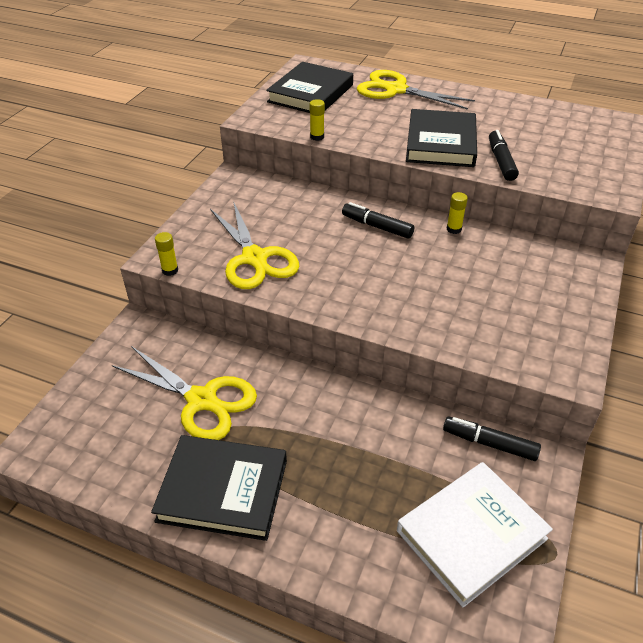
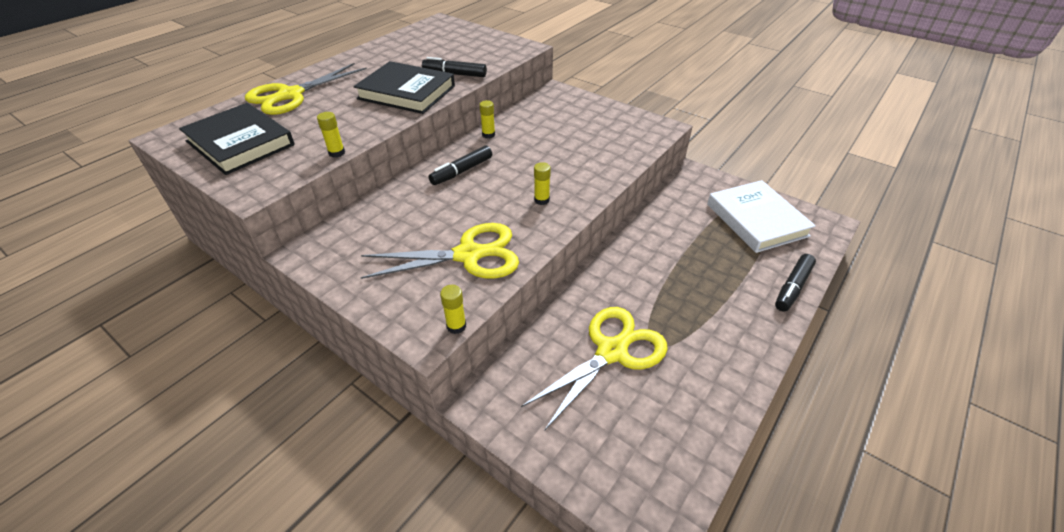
camera: 75 degrees left, 0 degrees up
black book [151,435,287,541] -> none
black marker [443,416,541,461] -> black marker moved to [775,254,816,311]
none -> yellow glue stick [534,162,551,205]

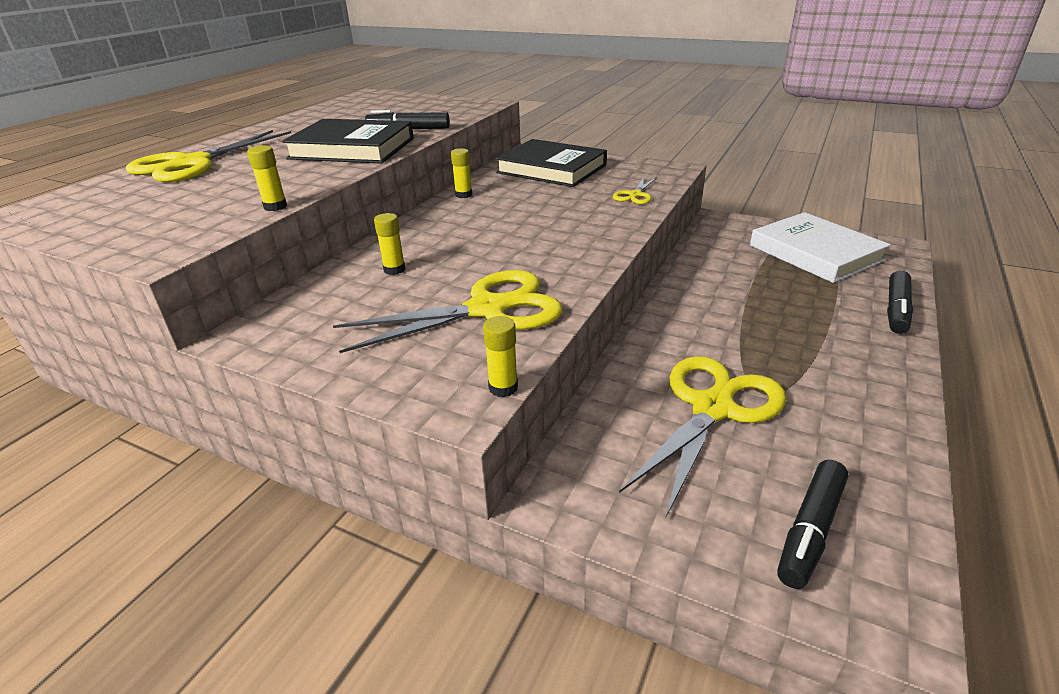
camera: 10 degrees left, 10 degrees down
black book [179,103,295,175] -> black book moved to [495,139,607,187]
black marker [429,145,492,185] -> black marker moved to [777,460,848,589]
yellow glue stick [534,162,551,205] -> yellow glue stick moved to [374,213,405,275]
none -> yellow scissors [613,177,657,204]

